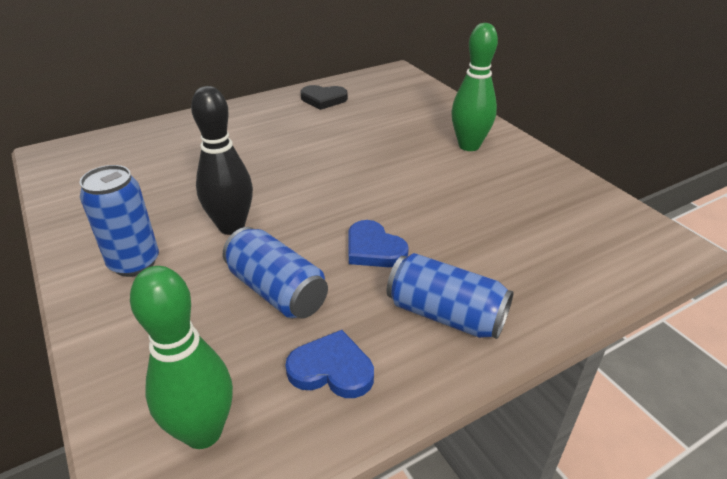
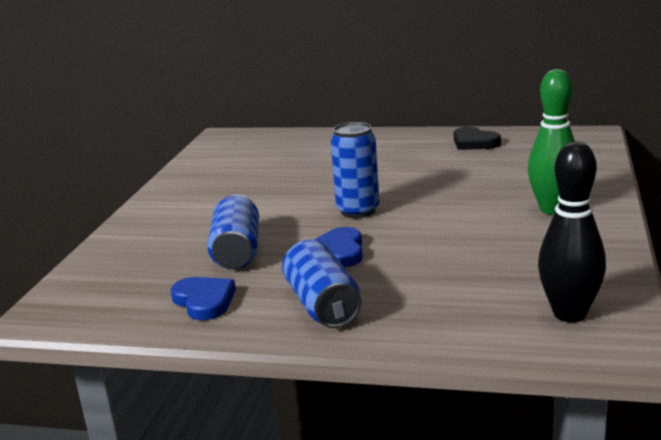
camera: 45 degrees right, 15 degrees down
blue can [80,165,159,277] -> blue can moved to [331,122,380,218]
green bowling pin [130,266,233,449] -> none
black bowling pin [191,86,253,235] -> black bowling pin moved to [538,142,606,322]

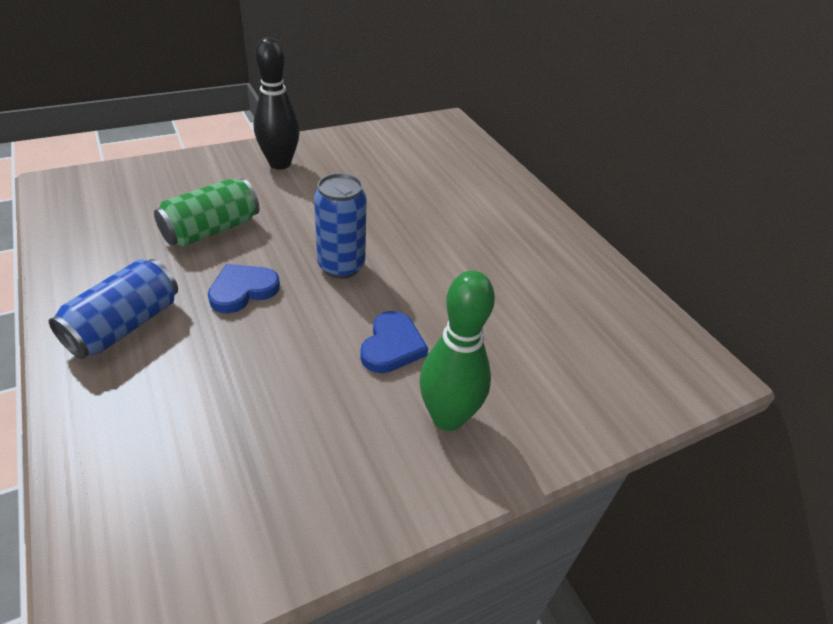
camera: 45 degrees right, 20 degrees up
blue heart [171,277,236,320] -> blue heart moved to [360,311,428,373]
blue can [207,194,259,269] -> green can [154,178,259,247]
black heart [454,127,501,150] -> none
black bowling pin [538,142,606,322] -> black bowling pin moved to [254,37,300,170]

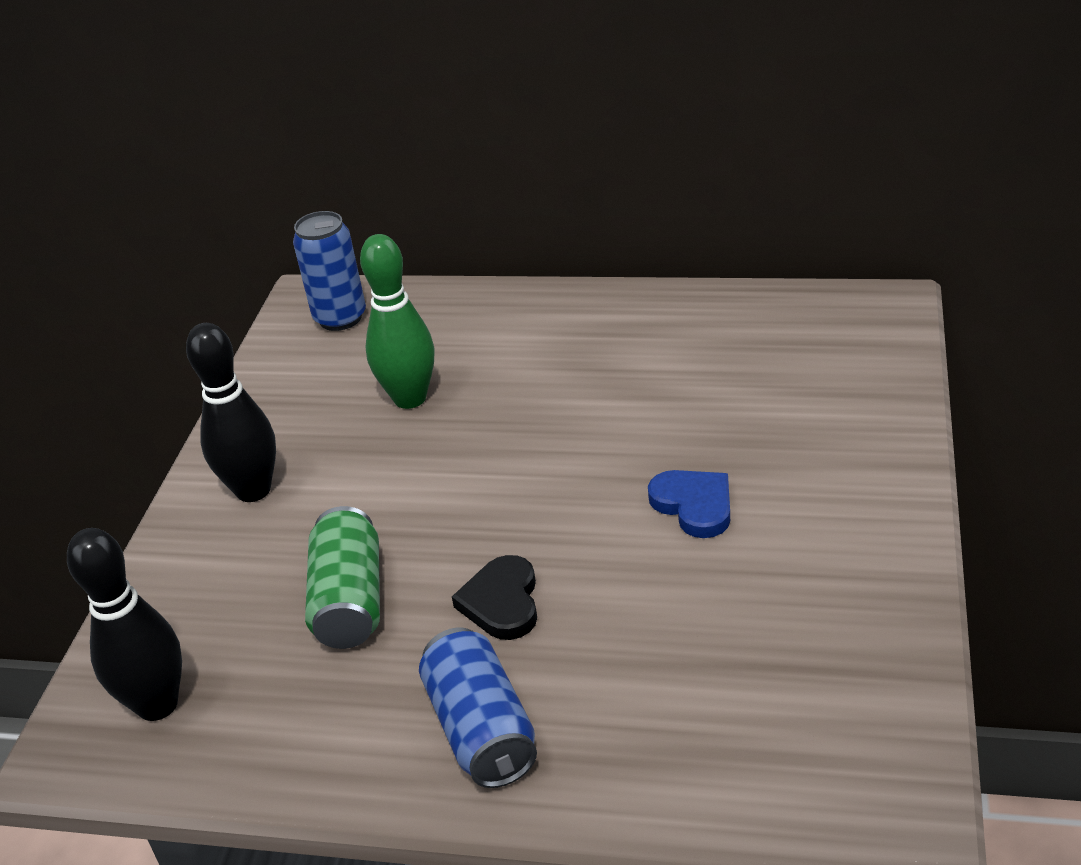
camera: 45 degrees left, 5 degrees down
blue heart [208,264,280,313] -> black heart [452,555,537,640]
blue can [314,173,367,279] -> blue can moved to [293,211,366,331]
green bowling pin [420,270,495,431] -> green bowling pin moved to [360,234,434,409]
none -> black bowling pin [67,528,182,721]

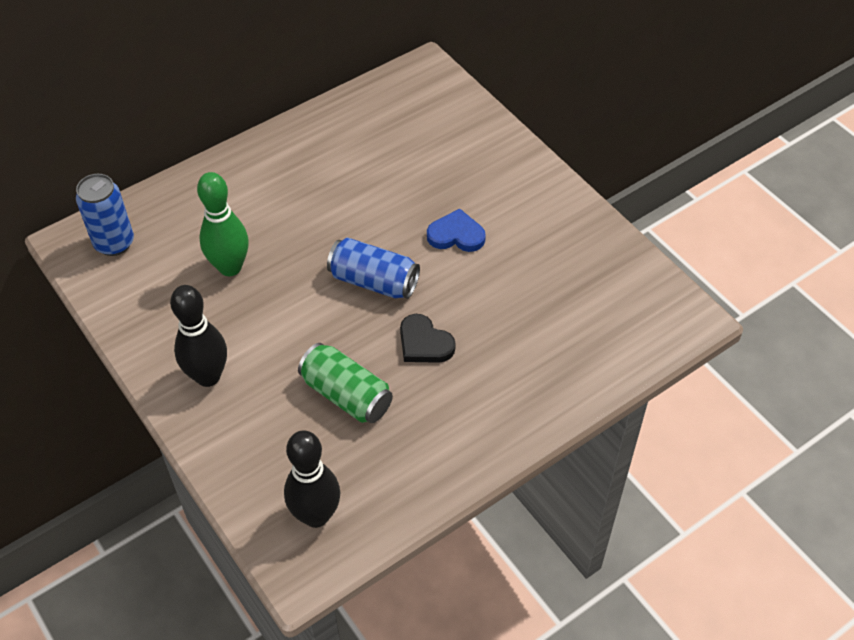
camera: 50 degrees left, 15 degrees up
blue can [419,628,537,788] -> blue can moved to [327,238,420,299]

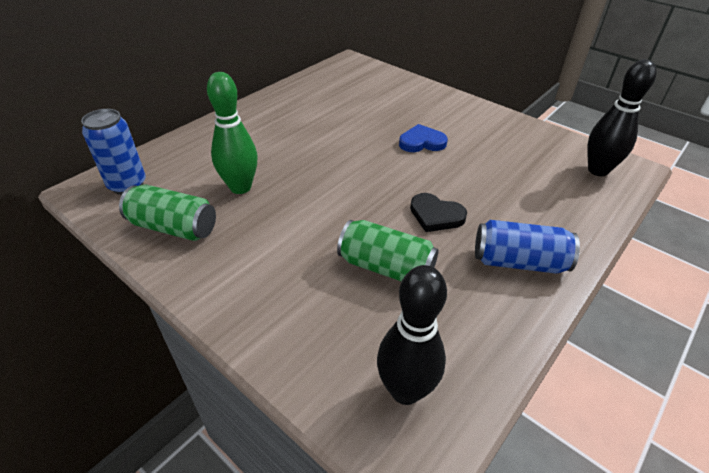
camera: 15 degrees left, 10 degrees down
black bowling pin [170,285,227,387] -> black bowling pin moved to [587,59,657,176]
blue can [327,238,420,299] -> blue can moved to [475,220,580,274]
none -> green can [119,184,216,241]

